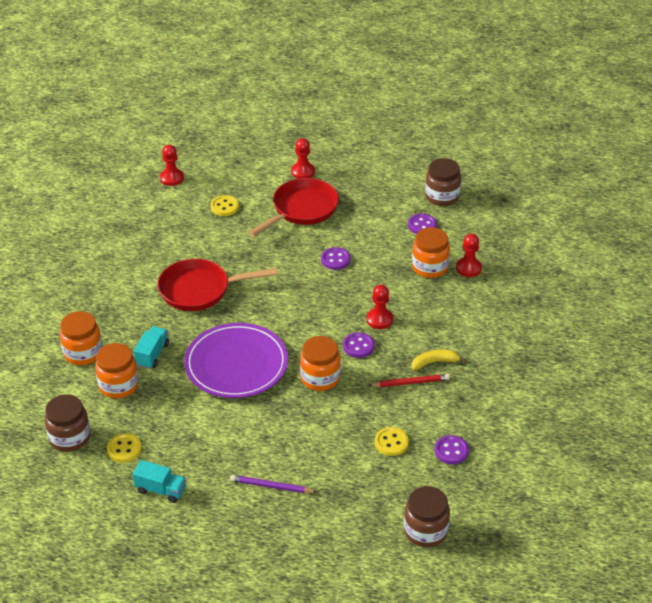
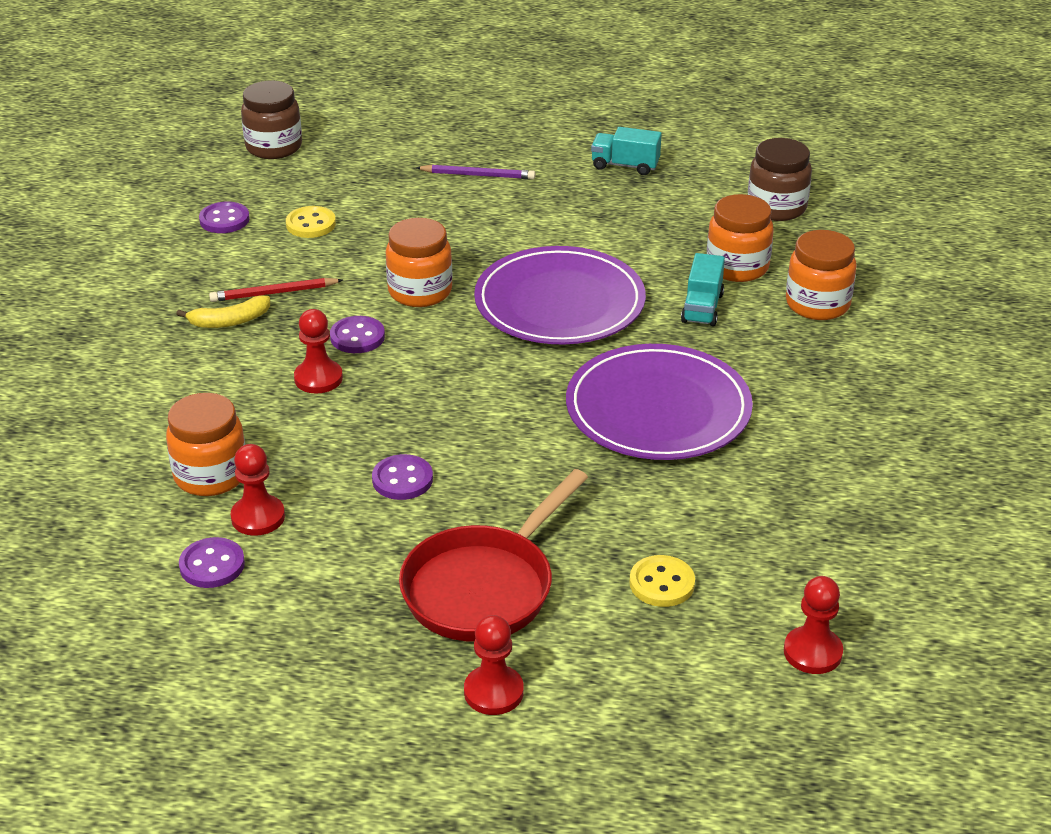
camera: 175 degrees right, 5 degrees down
yellow button [107,433,141,463] -> none
red pan [158,259,278,311] -> purple plate [566,344,753,460]
brown jar [425,158,461,206] -> none
red pawn [456,234,482,277] -> red pawn moved to [230,444,285,536]

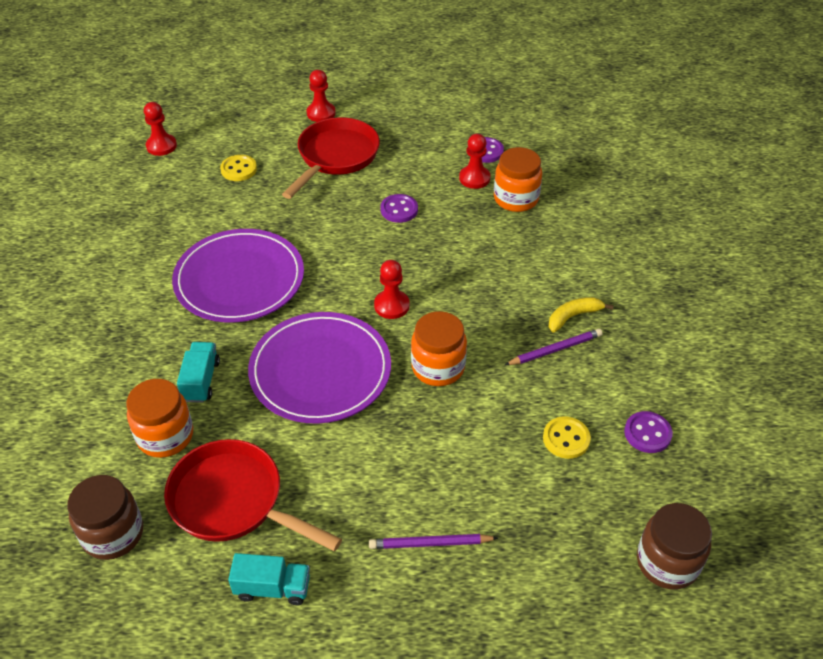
camera: 170 degrees right, 10 degrees up
red pencil [209,278,343,302] -> purple pencil [505,329,603,365]
red pawn [294,309,343,394] -> red pawn moved to [374,260,410,319]
purple button [330,316,385,353] -> none
orange jar [786,230,857,320] -> none
none -> red pan [164,439,342,551]

